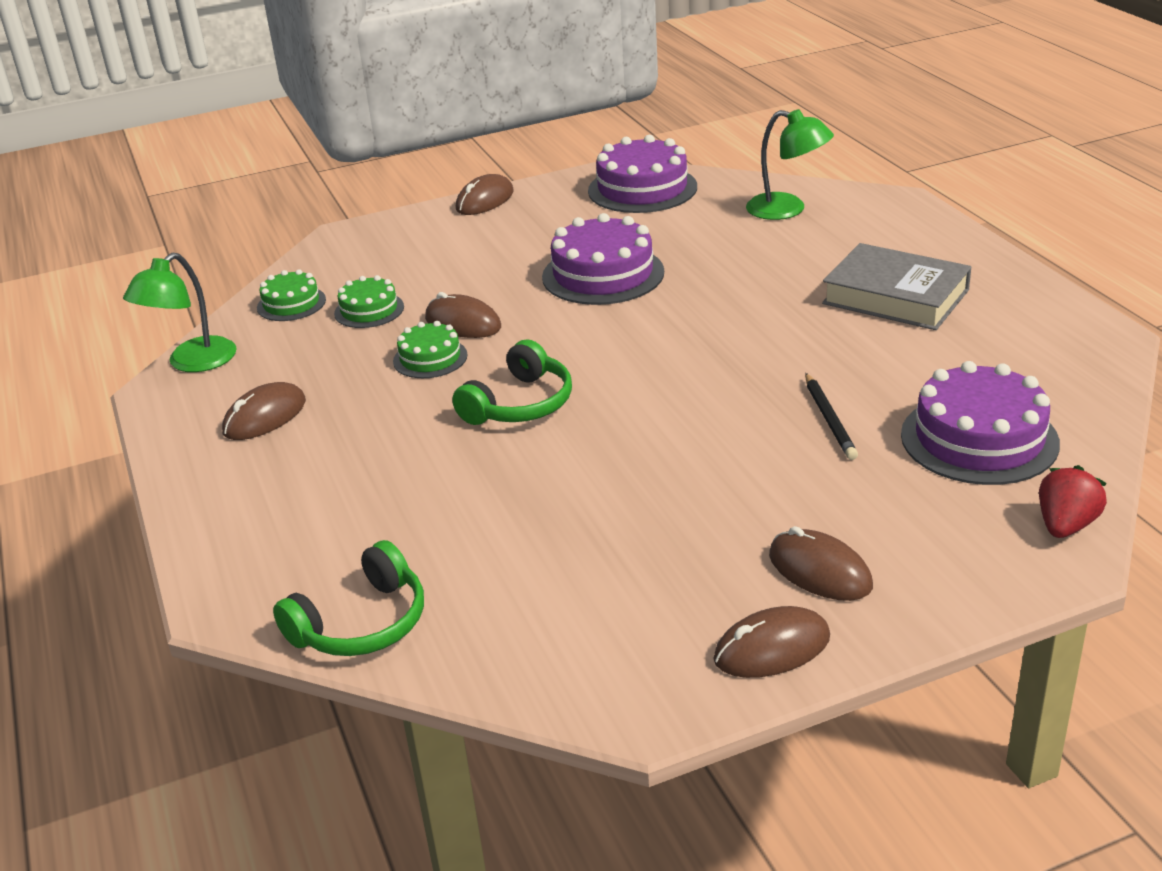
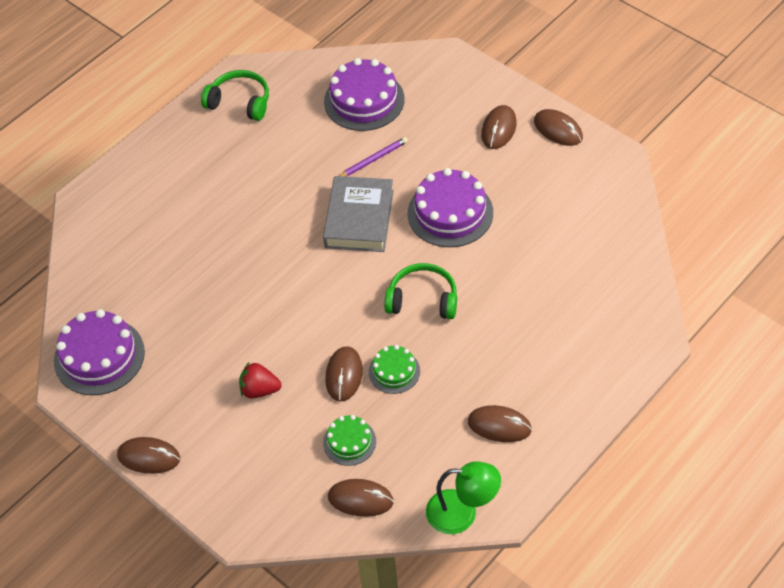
camera: 115 degrees left, 20 degrees up
green cake [257,269,326,321] -> brown mouse [328,479,394,517]
green headphones [273,540,424,656] -> green headphones moved to [201,70,269,121]
purple cake [542,213,664,305] -> purple cake moved to [408,168,493,247]
green lamp [746,109,834,220] -> none
black pencil [805,373,858,460] -> purple pencil [339,137,408,177]
grey book [822,243,972,330] -> grey book moved to [323,176,394,252]
red strawberry [1039,465,1107,538] -> red strawberry moved to [239,361,282,398]

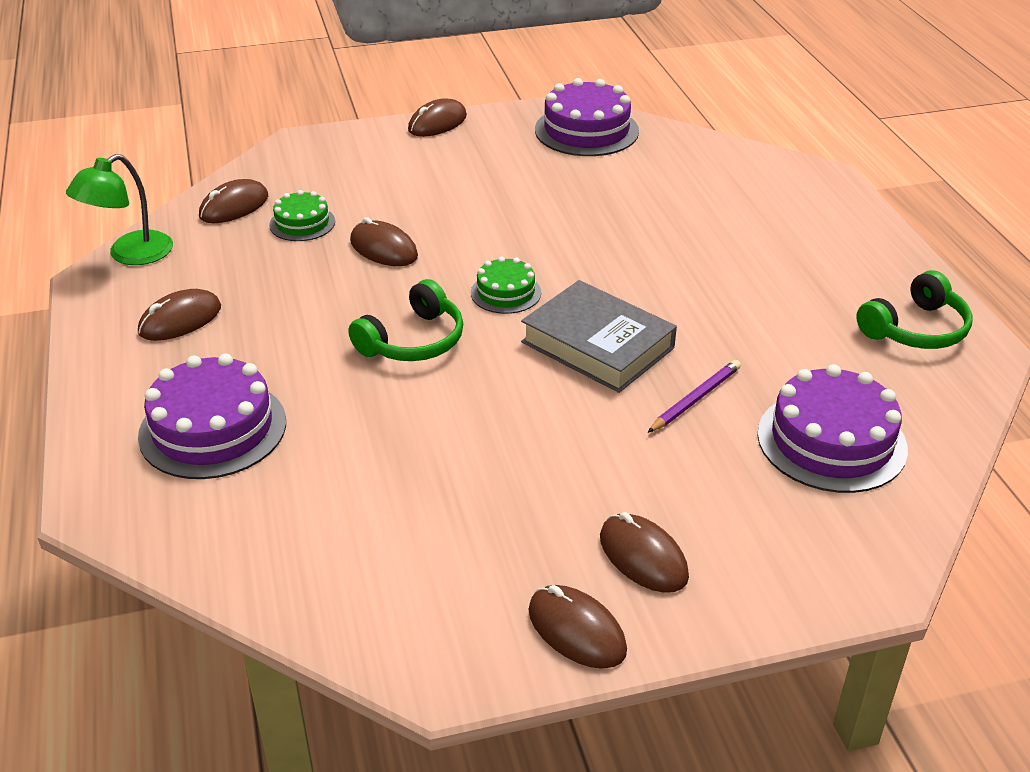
camera: 120 degrees right, 15 degrees down
red strawberry [239,361,282,398] -> none
purple pencil [339,137,408,177] -> purple pencil turned 135 degrees counterclockwise [647,360,741,433]
green cake [369,345,420,394] -> green cake moved to [471,256,541,314]
purple cake [408,168,493,247] -> purple cake moved to [138,353,286,479]
brown mouse [534,109,583,146] -> brown mouse turned 60 degrees clockwise [528,585,627,669]

